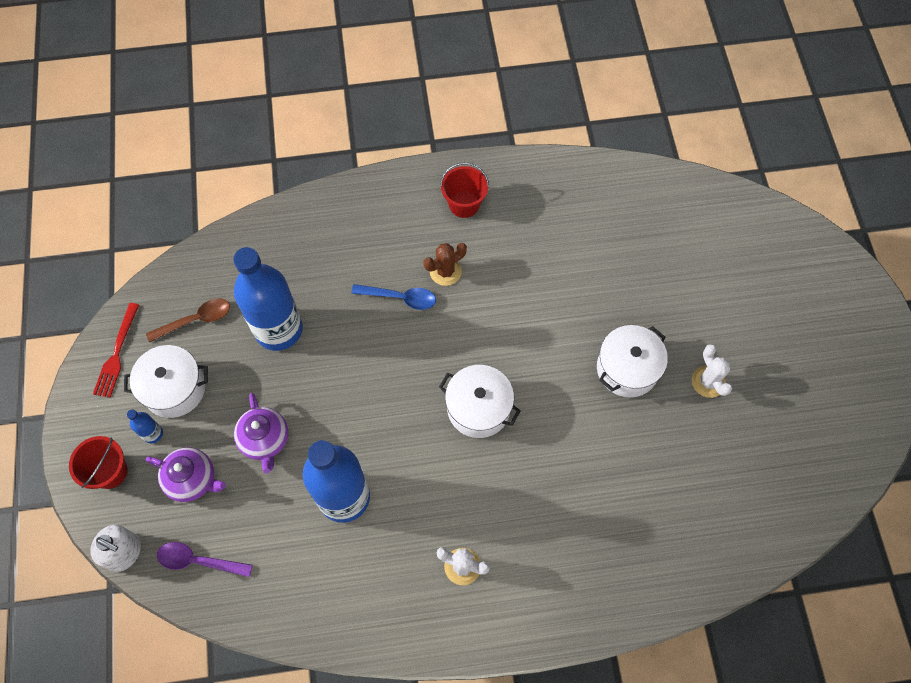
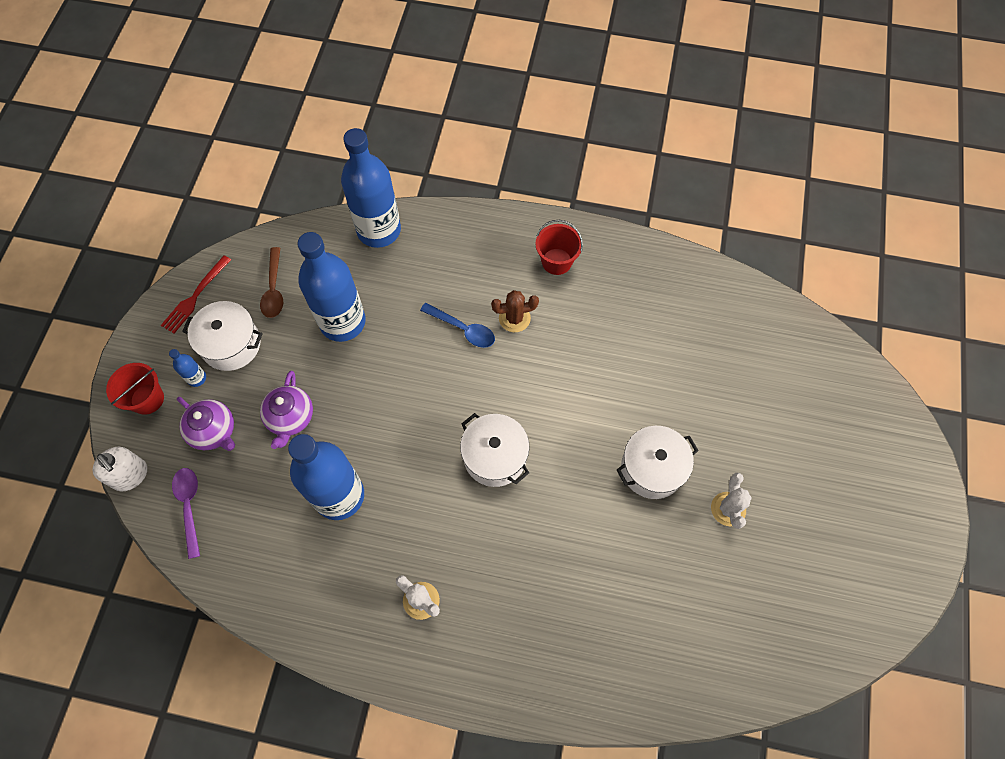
camera: 20 degrees right, 0 degrees up
brown spoon [146,298,230,342] -> brown spoon turned 90 degrees clockwise [260,247,283,318]
purple spoon [157,542,253,577] -> purple spoon turned 45 degrees clockwise [172,468,200,559]
none -> blue bottle [341,128,401,248]

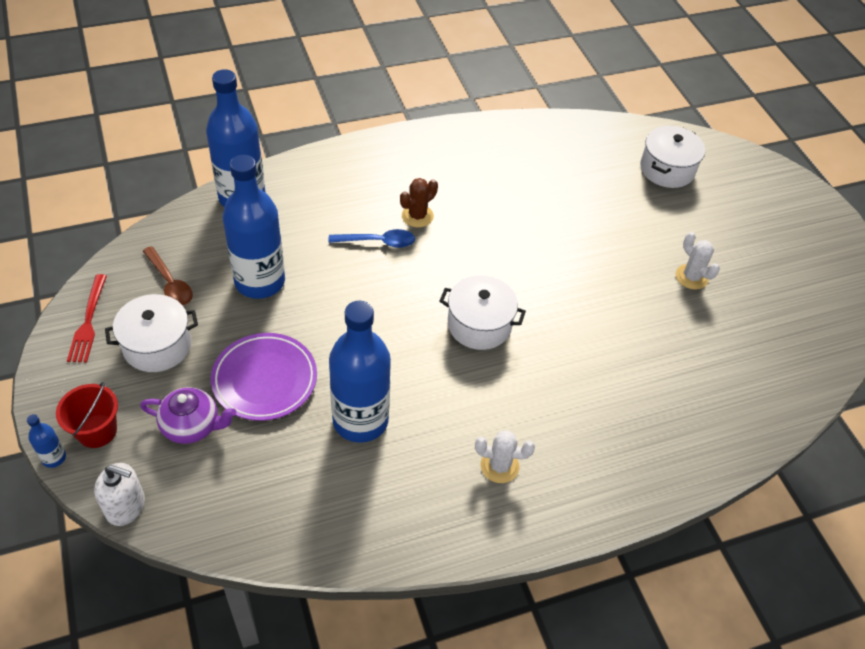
camera: 35 degrees left, 15 degrees down
blue bottle [169,349,206,387] -> blue bottle moved to [27,414,66,468]
purple spoon [172,468,200,559] -> none
purple teapot [260,371,313,449] -> purple plate [211,333,317,421]
red bucket [535,220,583,275] -> none
white pot [617,426,699,499] -> white pot moved to [640,126,705,188]

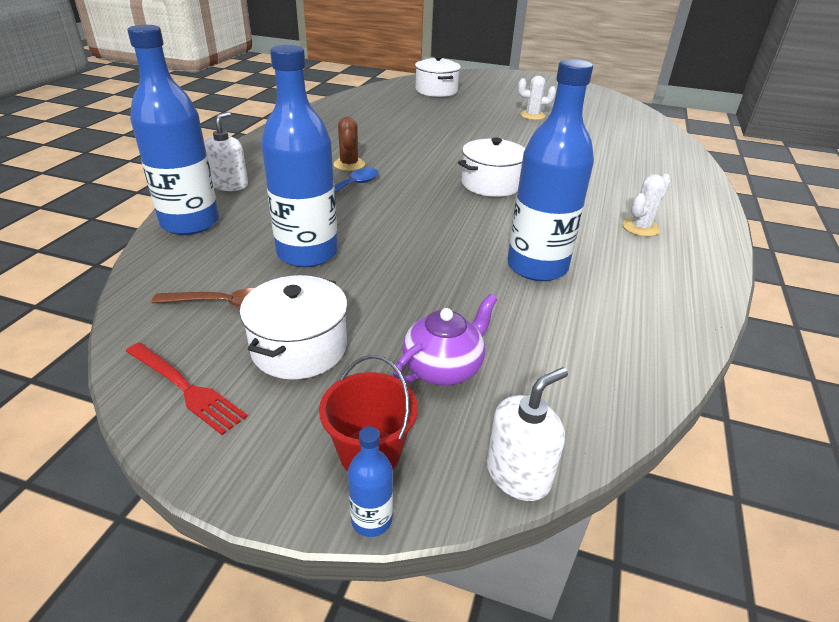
camera: 50 degrees left, 15 degrees down
purple plate [211,333,317,421] -> none
none -> white soap dispenser [204,112,248,191]

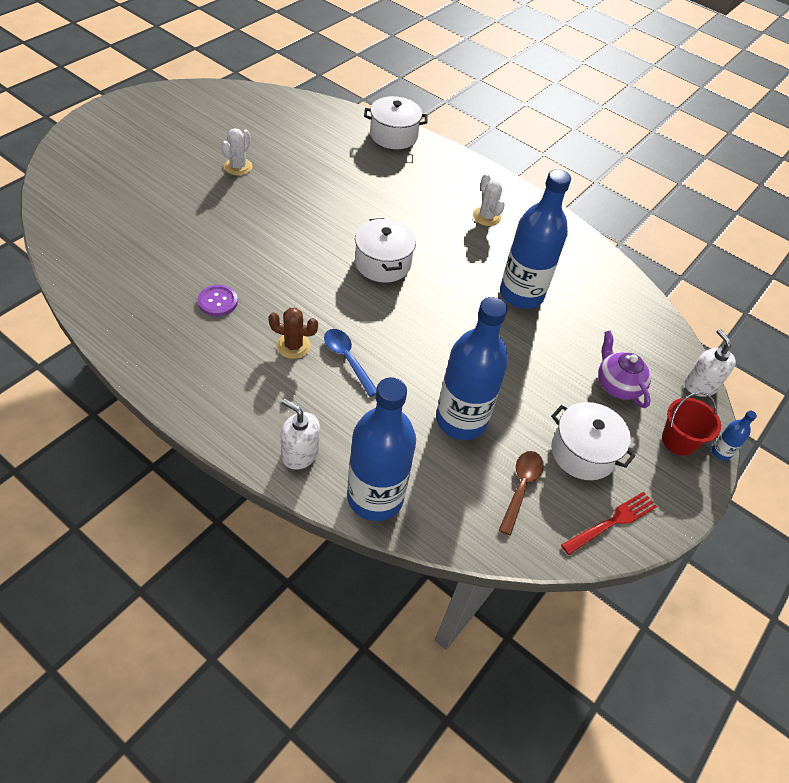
camera: 75 degrees left, 15 degrees up
white pot [415,56,461,97] -> white pot moved to [364,96,427,149]
none -> purple button [197,285,238,316]

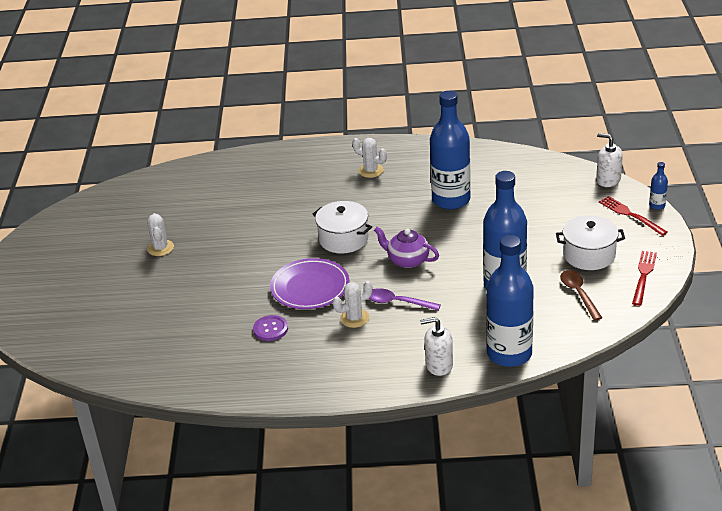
camera: 30 degrees left, 15 degrees down
brown cactus [268,308,318,359] -> white cactus [332,281,373,328]
blue spoon [324,329,377,397] -> purple spoon [369,288,441,311]
white pot [364,96,427,149] -> none
purple teapot [598,330,651,408] -> purple teapot moved to [374,227,439,268]
red bucket [662,392,721,456] -> red fork [599,196,667,236]
none -> purple plate [270,258,349,309]

